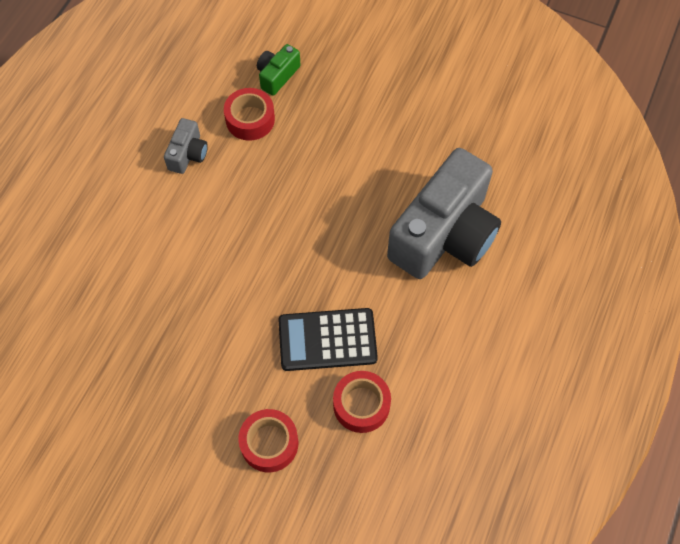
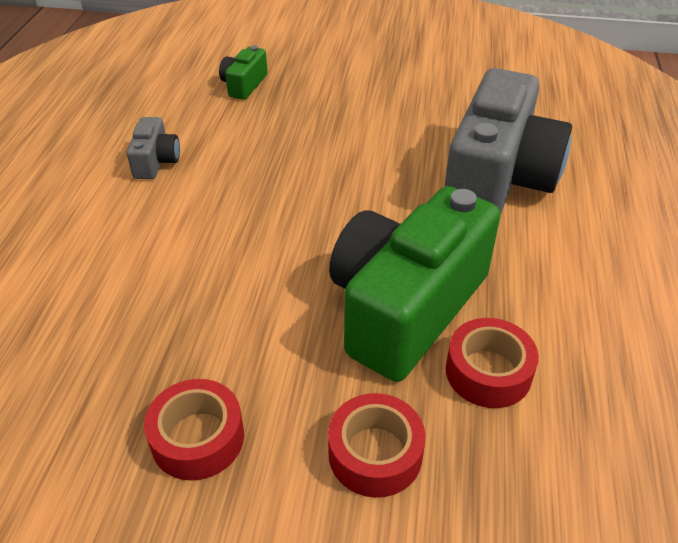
camera: 15 degrees left, 20 degrees down
red tape [224,88,275,141] -> red tape moved to [144,379,244,481]
black calculator [279,308,378,371] -> green camera [329,186,501,382]

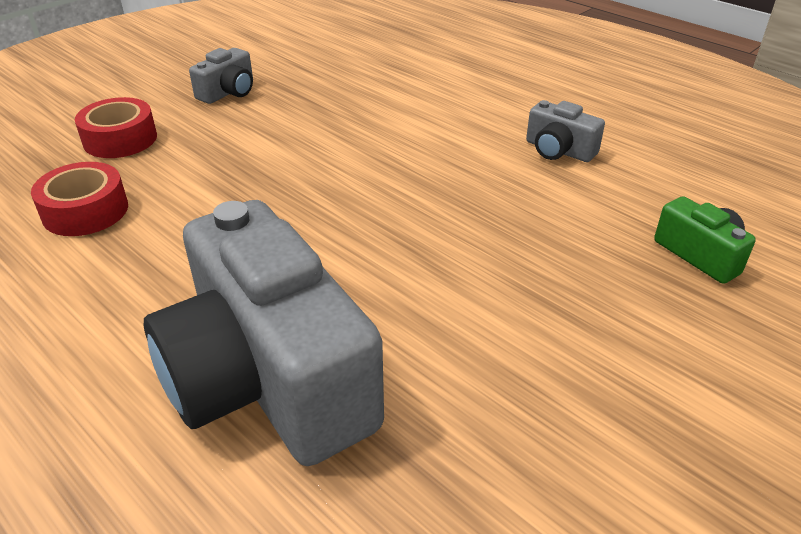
camera: 125 degrees right, 5 degrees down
red tape [144,379,244,481] -> grey camera [189,48,253,104]
green camera [329,186,501,382] -> none

